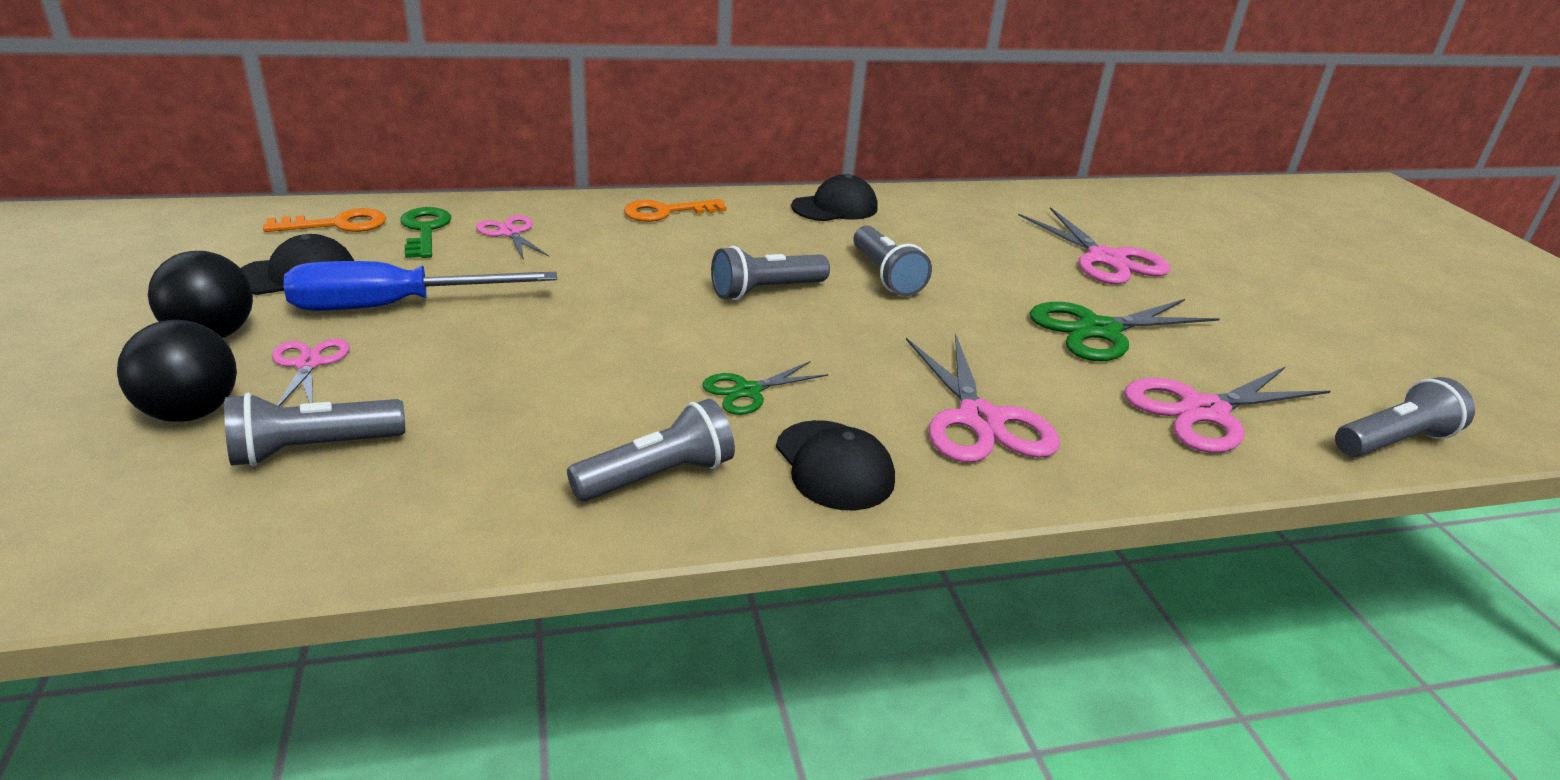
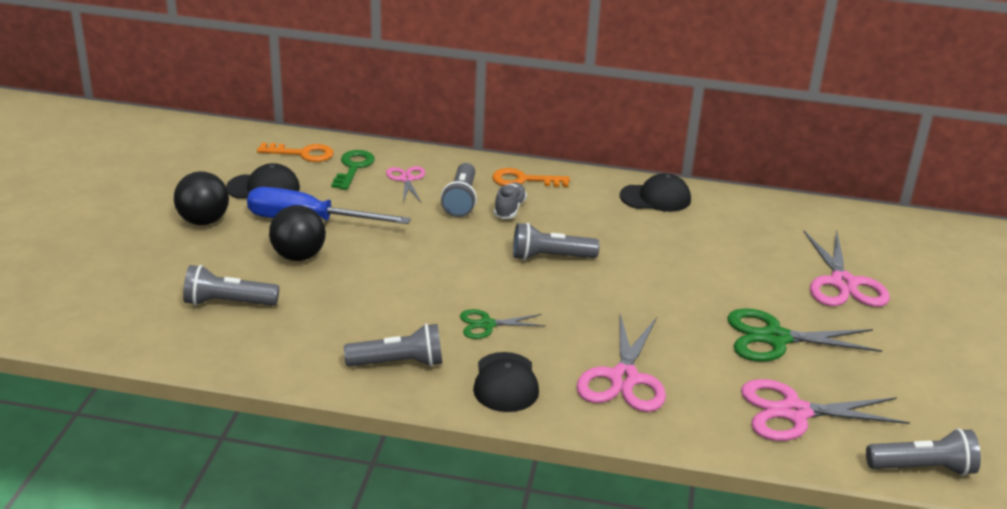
camera: 25 degrees right, 0 degrees up
black ball [117,320,237,422] -> black ball moved to [269,205,326,261]
pink scissors [272,339,350,406] -> none
grey flashlight [853,226,932,296] -> grey flashlight moved to [441,163,477,217]
none -> grey shoe [494,182,527,219]

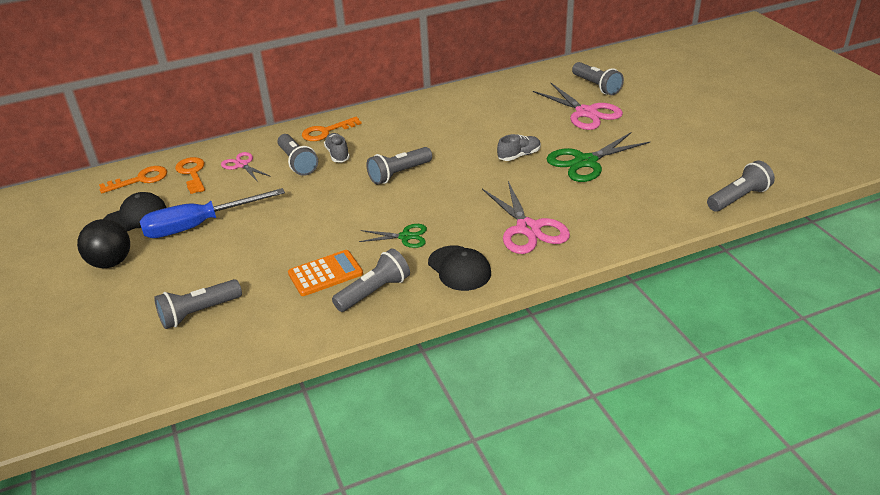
camera: 30 degrees left, 5 degrees up
black ball [269,205,326,261] -> none
green key [331,150,375,190] -> orange key [175,157,205,194]
green scissors [460,309,545,339] -> green scissors turned 135 degrees counterclockwise [359,224,427,248]
black cap [620,173,691,212] -> none
pink scissors [741,379,910,441] -> none
none -> orange calculator [288,250,363,296]
none -> grey shoe [497,134,541,161]
none -> grey flashlight [572,62,624,95]

